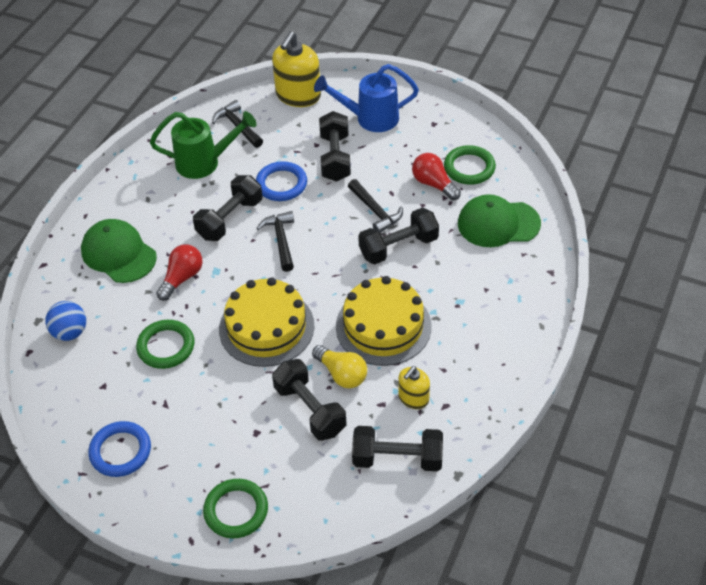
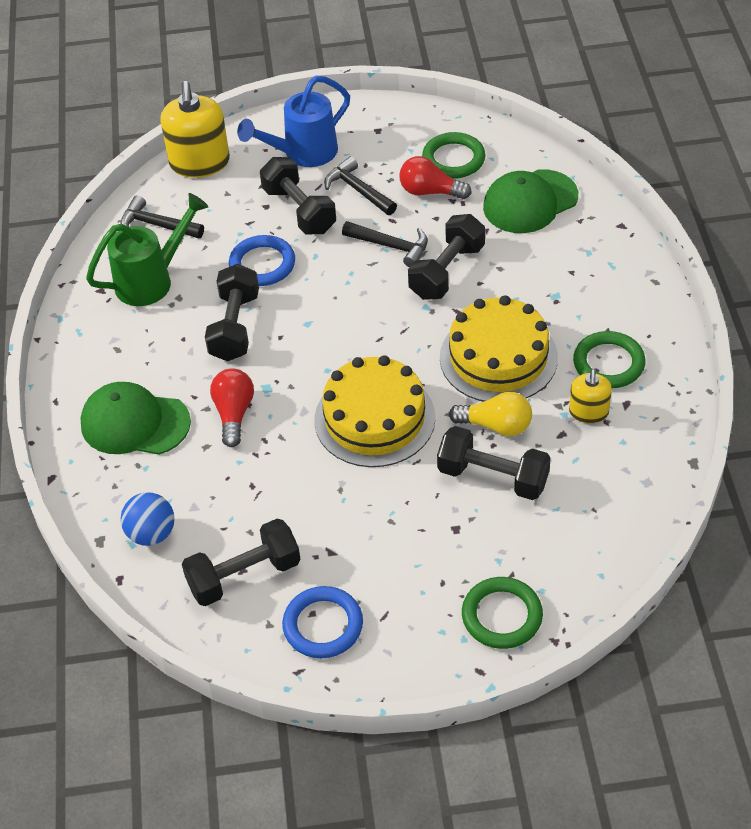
camera: 30 degrees left, 0 degrees up
green ring [136,320,195,369] -> green ring moved to [573,331,645,388]
black hammer [256,211,294,272] -> black hammer moved to [324,156,397,215]
black dumbbell [352,426,443,471] -> black dumbbell moved to [182,519,301,606]

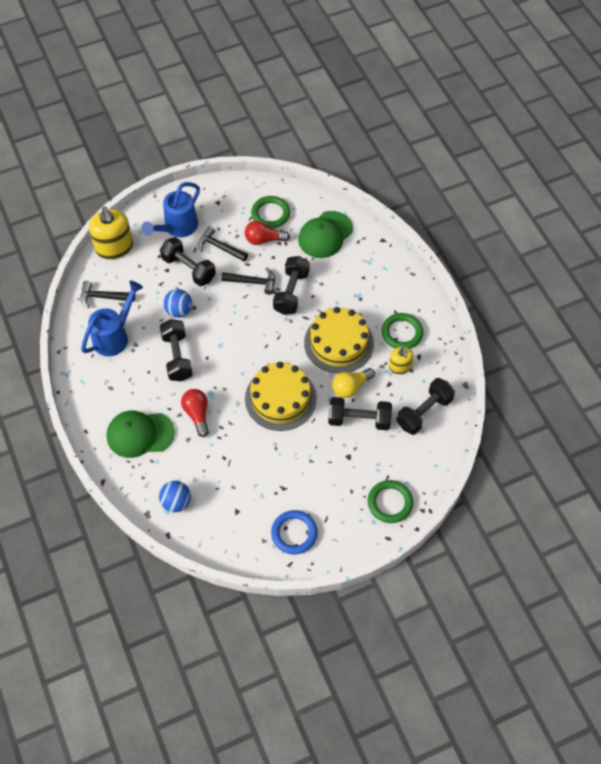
camera: 20 degrees left, 10 degrees up
green watering can [86,193,209,306] -> blue watering can [81,281,143,356]
black dumbbell [182,519,301,606] -> black dumbbell moved to [396,378,455,435]
blue ring [229,235,295,286] -> blue ball [163,289,192,318]
yellow light bulb [449,392,532,436] -> yellow light bulb turned 150 degrees clockwise [332,368,375,398]

